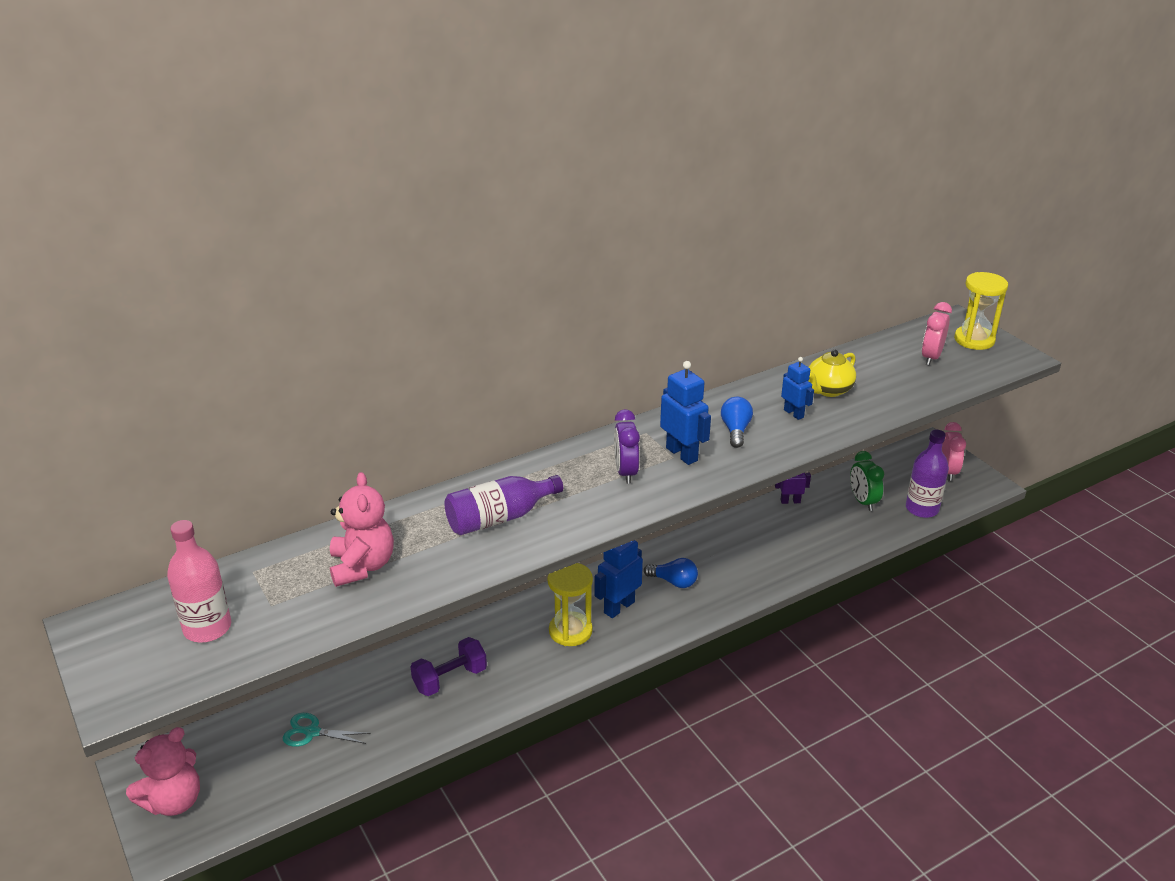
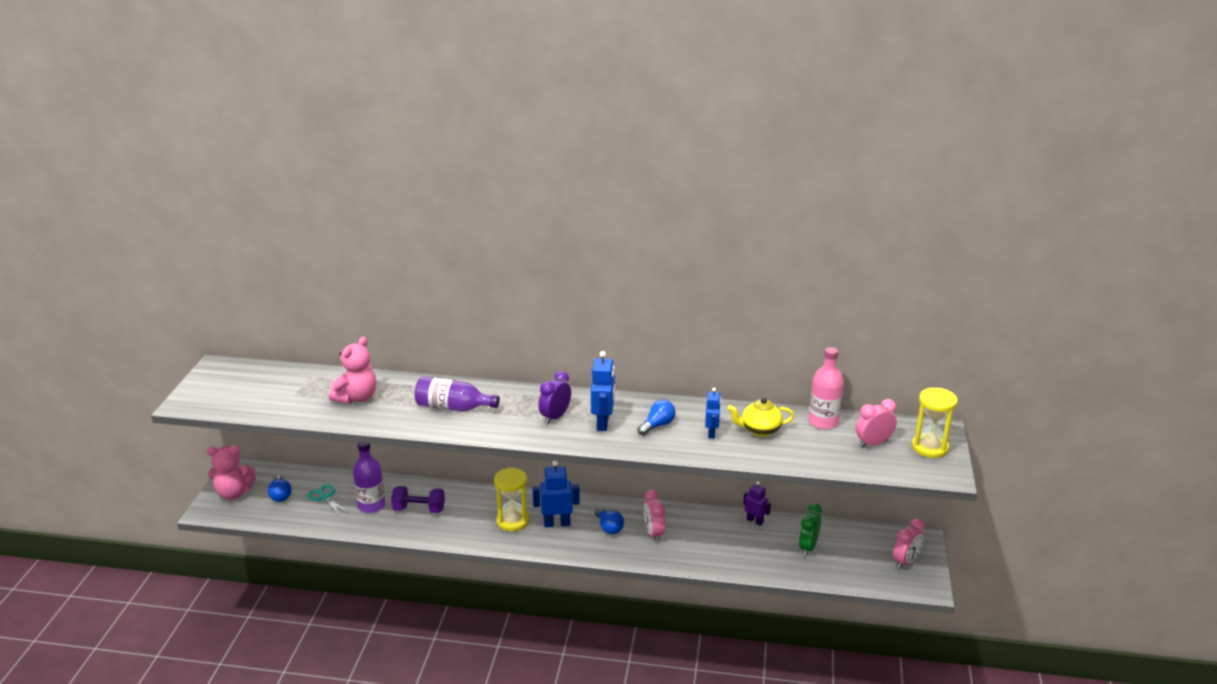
camera: 40 degrees right, 5 degrees down
pink bottle [167,520,231,642] -> pink bottle moved to [809,347,844,429]
purple bottle [906,430,949,518] -> purple bottle moved to [353,442,385,513]
none -> blue light bulb [268,476,291,502]
none -> pink clock [644,490,665,542]

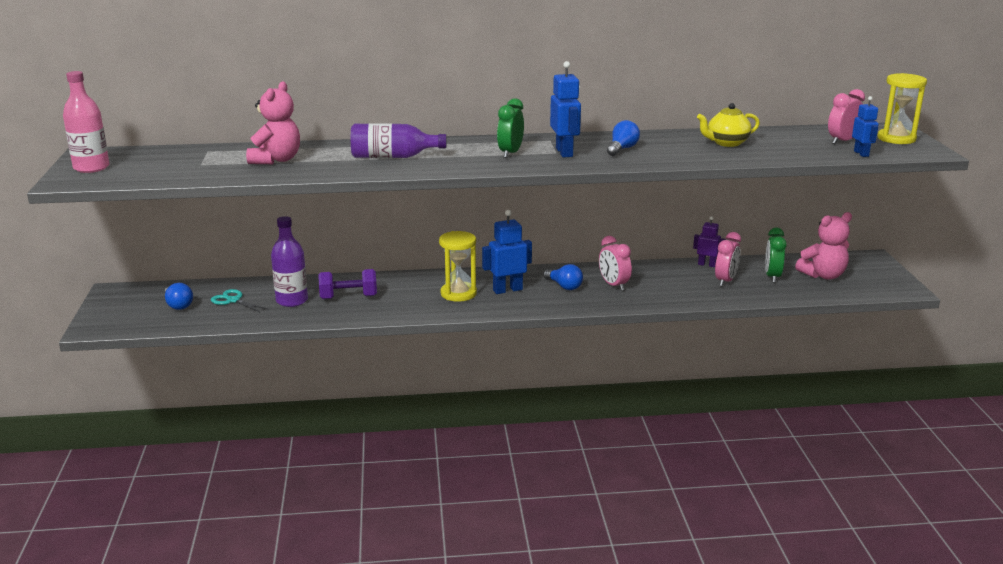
camera: 15 degrees left, 5 degrees down
pink teddy bear [207,445,256,500] -> pink teddy bear moved to [795,212,852,280]
purple clock [539,371,571,424] -> green clock [497,98,524,158]
blue robot [705,388,721,438] -> blue robot moved to [852,96,879,157]
pink bottle [809,347,844,429] -> pink bottle moved to [63,71,109,173]
pink clock [893,518,925,569] -> pink clock moved to [715,232,741,286]

